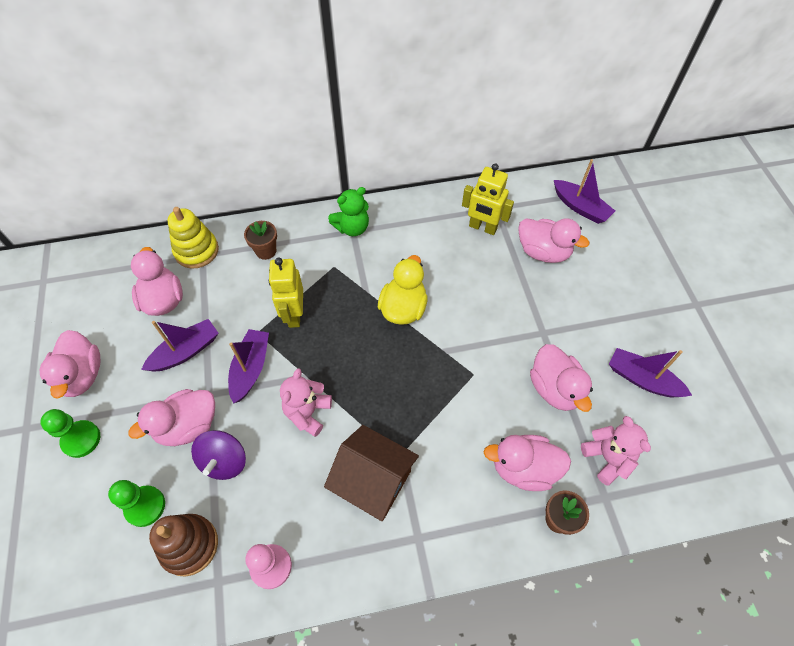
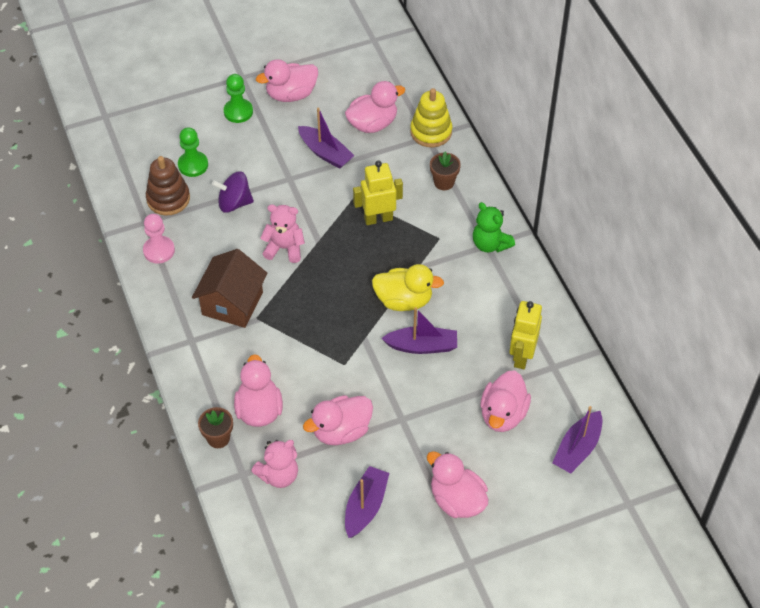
camera: 80 degrees right, 5 degrees down
pink duck [128,389,215,446] -> pink duck moved to [427,451,488,518]
purple boat [228,329,269,403] -> purple boat moved to [381,307,457,354]

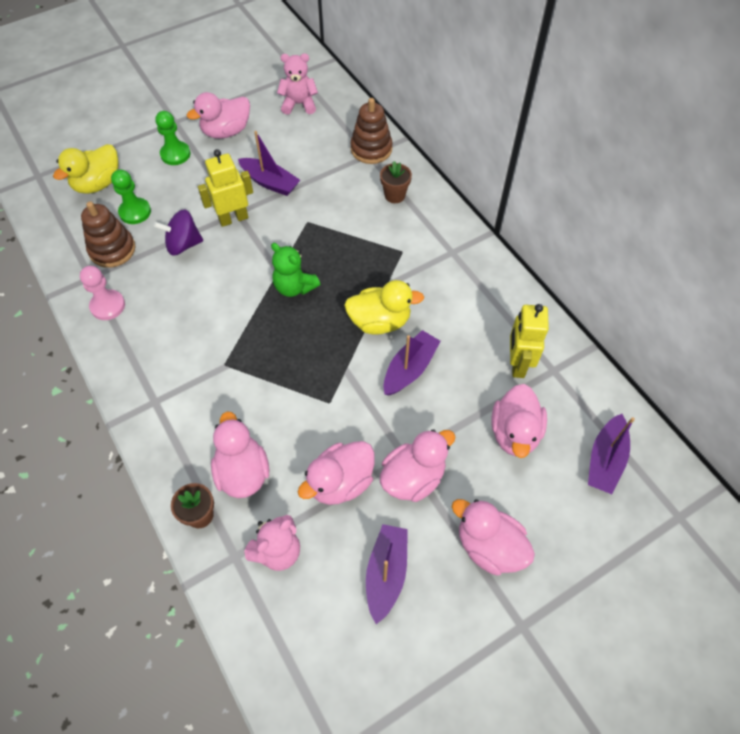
camera: 10 degrees left, 5 degrees up
brown house [192,249,268,328] -> none
pink teddy bear [260,204,305,263] -> pink teddy bear moved to [277,53,318,115]
pink duck [345,81,405,133] -> pink duck moved to [380,429,456,502]
yellow robot [353,160,403,225] -> yellow robot moved to [198,149,253,227]
purple boat [381,307,457,354] -> purple boat turned 45 degrees counterclockwise [384,330,441,396]
yellow stacking toy [410,88,452,147] -> brown stacking toy [351,98,393,164]
green teddy bear [473,202,515,253] -> green teddy bear moved to [271,243,320,297]
none -> yellow duck [53,144,119,194]

